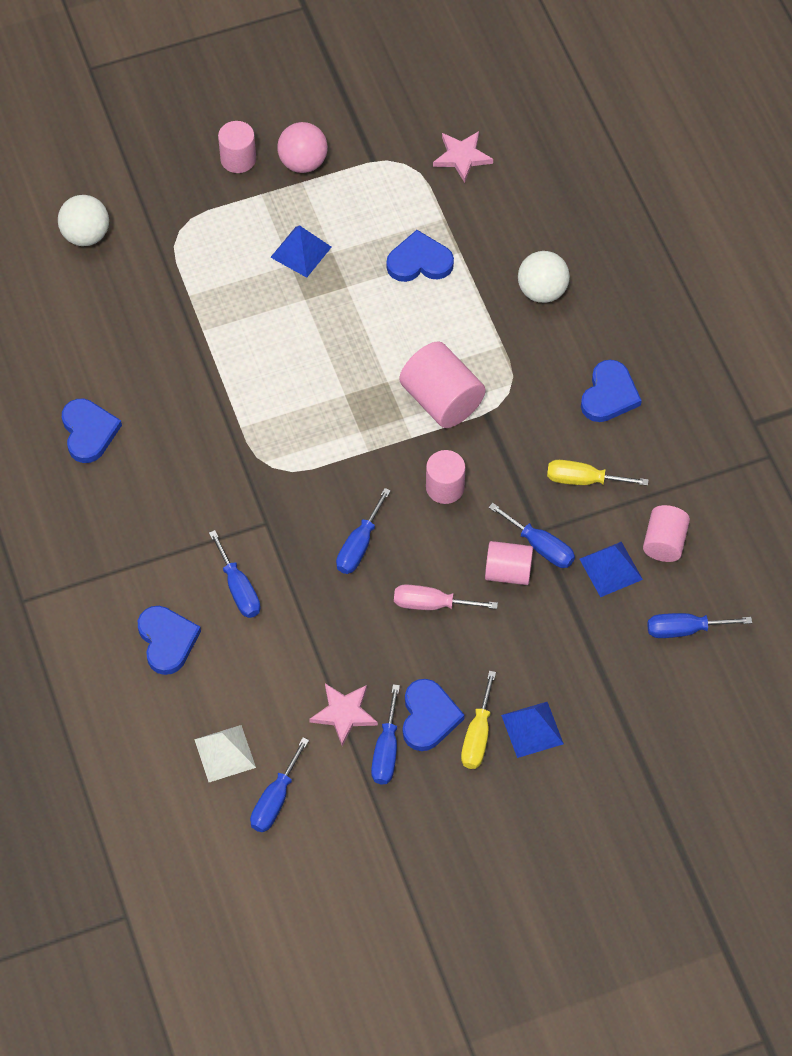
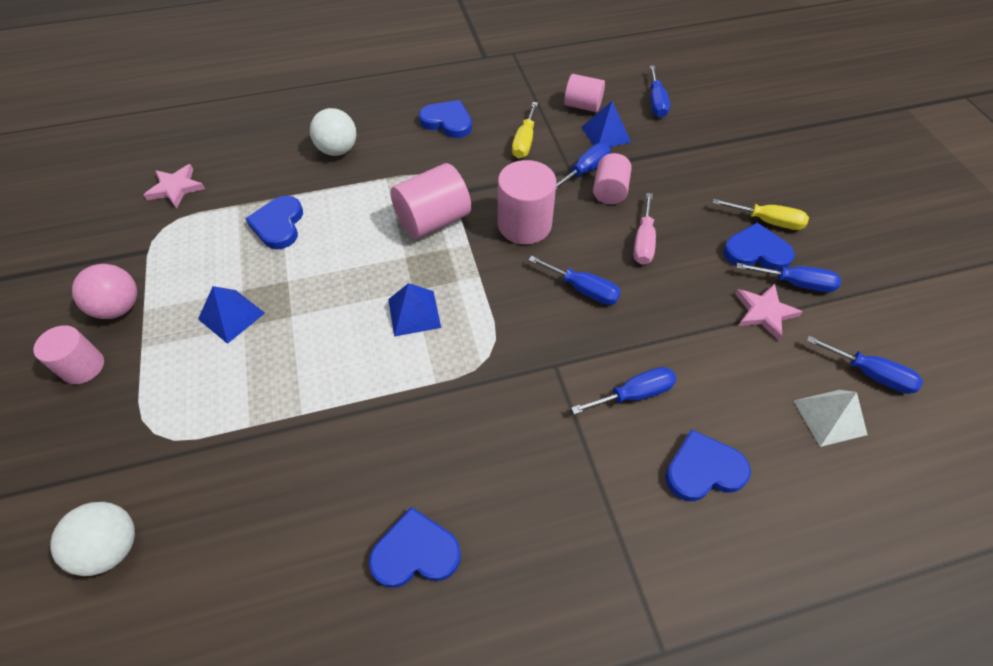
camera: 85 degrees left, 5 degrees down
pink cylinder [426,450,465,504] -> pink cylinder [498,160,556,244], size x1.56
blue pyramid [501,702,564,758] -> blue pyramid moved to [388,283,441,337]

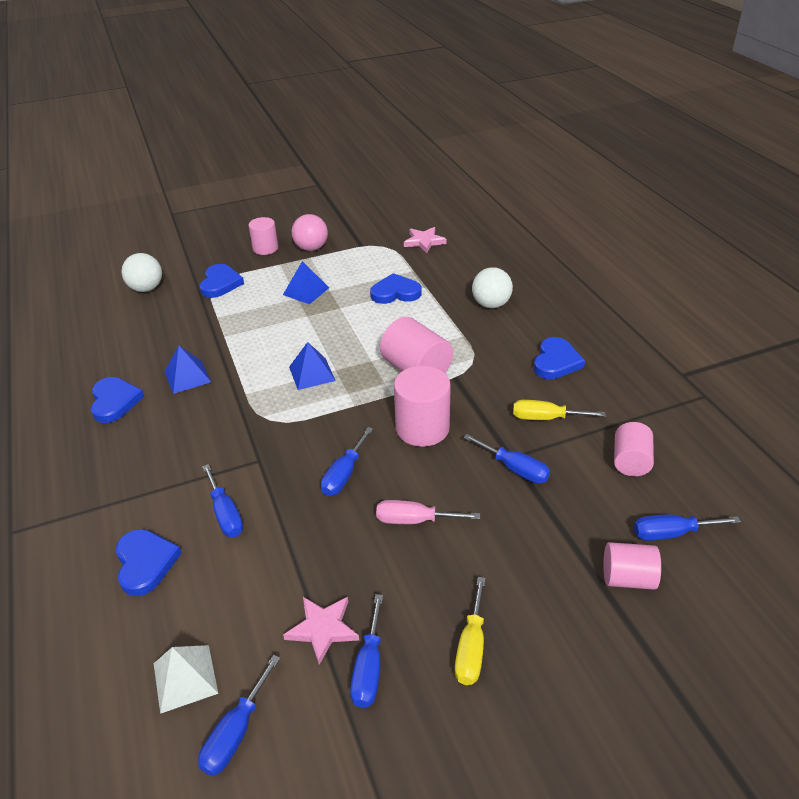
camera: 85 degrees right, 15 degrees down
blue pyramid [582,101,631,147] -> blue pyramid moved to [165,346,211,394]
pink cylinder [593,153,632,204] -> pink cylinder moved to [603,542,661,590]
blue heart [723,223,795,271] -> blue heart moved to [200,264,244,298]

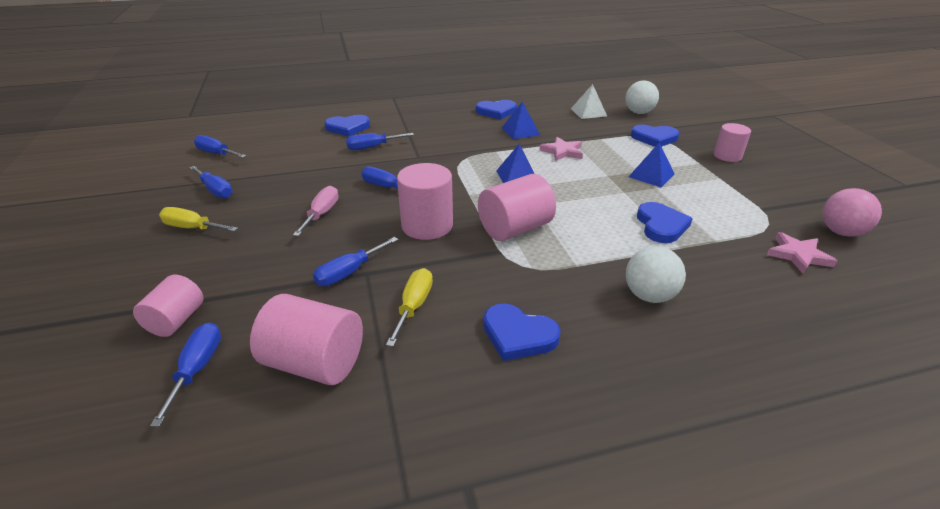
camera: 95 degrees right, 5 degrees down
white pyramid [154,645,218,714] -> white pyramid moved to [571,84,607,119]
pink star [283,597,359,665] -> pink star moved to [539,137,583,161]
pink ball [292,214,328,251] -> pink ball moved to [822,188,882,237]
blue screwdriver [350,594,383,708] -> blue screwdriver turned 150 degrees counterclockwise [189,166,233,198]
pink cylinder [614,422,654,476] -> pink cylinder [250,294,363,385], size x1.56

